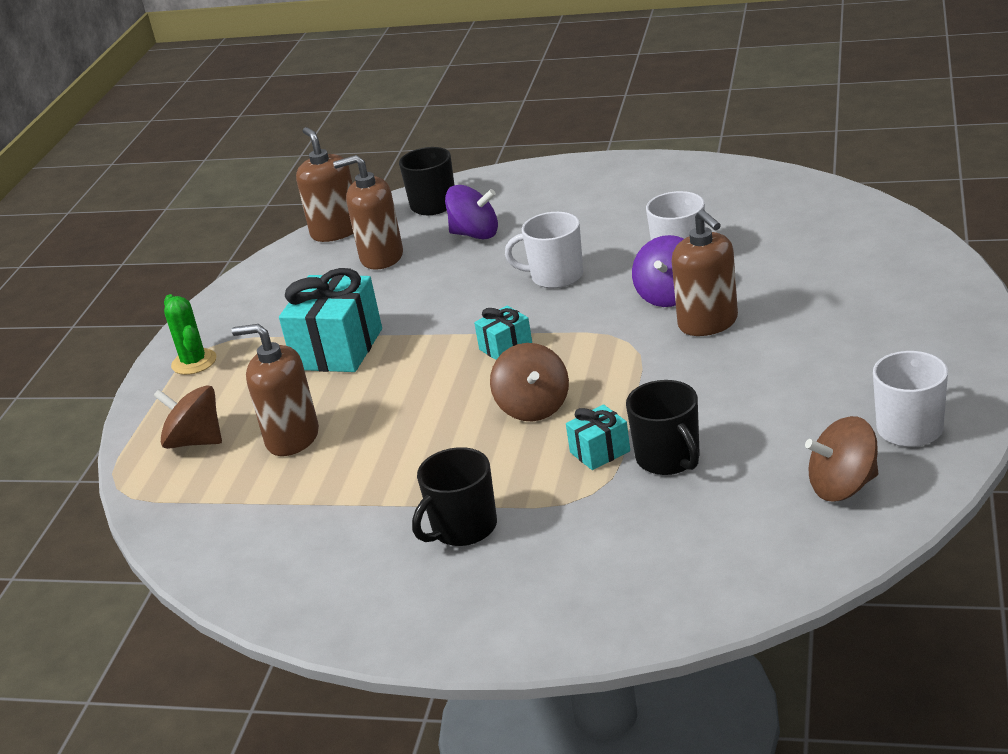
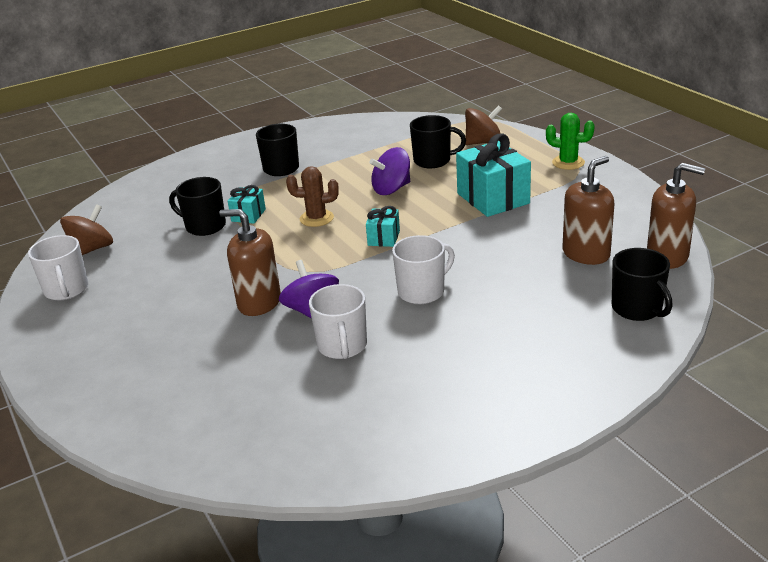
camera: 135 degrees right, 0 degrees up
brown soap dispenser [232,324,319,456] -> black mug [410,115,466,168]
purple spinning top [445,185,498,239] -> purple spinning top moved to [369,147,410,195]
brown spinning top [490,343,569,421] -> brown cactus [286,166,339,227]

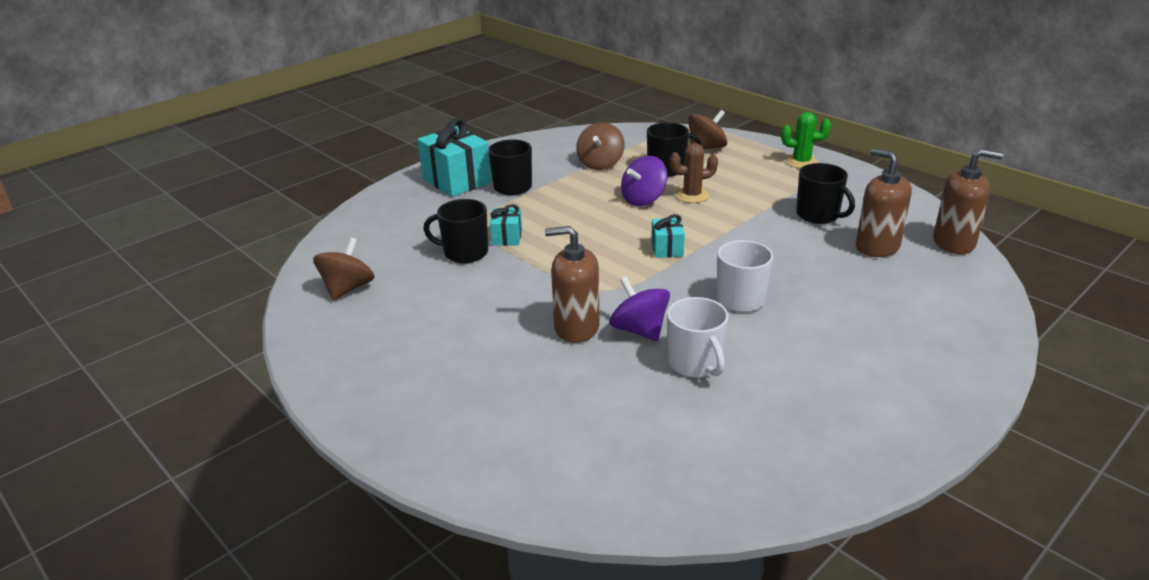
camera: 15 degrees left, 0 degrees up
white mug [28,235,88,300] -> none
brown cactus [286,166,339,227] -> brown cactus moved to [670,143,718,203]
turquoise gift [456,133,531,217] -> turquoise gift moved to [417,118,492,197]
brown soap dispenser [563,156,614,265] -> brown soap dispenser turned 75 degrees counterclockwise [856,149,912,257]
black mug [612,248,673,321] -> black mug moved to [796,163,855,224]
none -> brown spinning top [576,122,625,170]

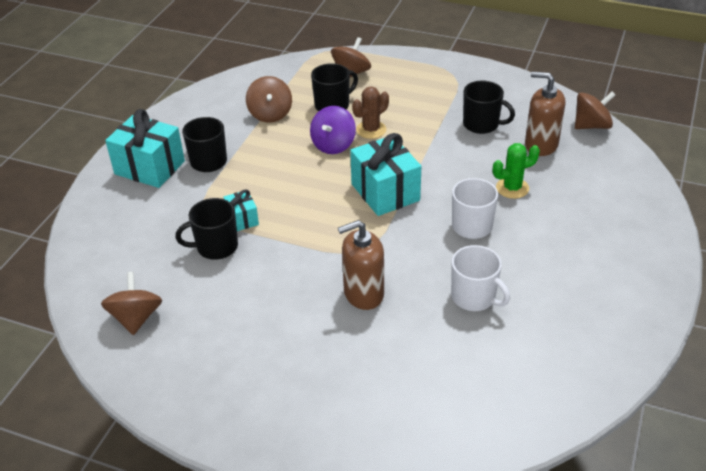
camera: 25 degrees left, 10 degrees up
purple spinning top [609,277,670,342] -> none
turquoise gift [651,214,685,258] -> turquoise gift [350,133,422,216], size x1.96
green cactus [781,112,831,168] -> green cactus moved to [493,143,540,199]
brown soap dispenser [933,149,1003,254] -> brown spinning top [575,92,615,129]

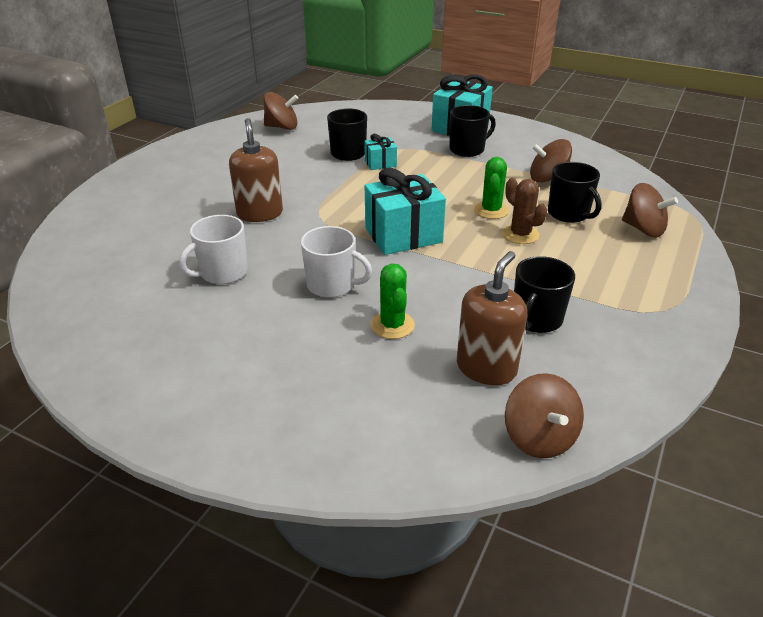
camera: 95 degrees right, 5 degrees down
purple spinning top [310,106,356,154] -> green cactus [474,157,509,219]

